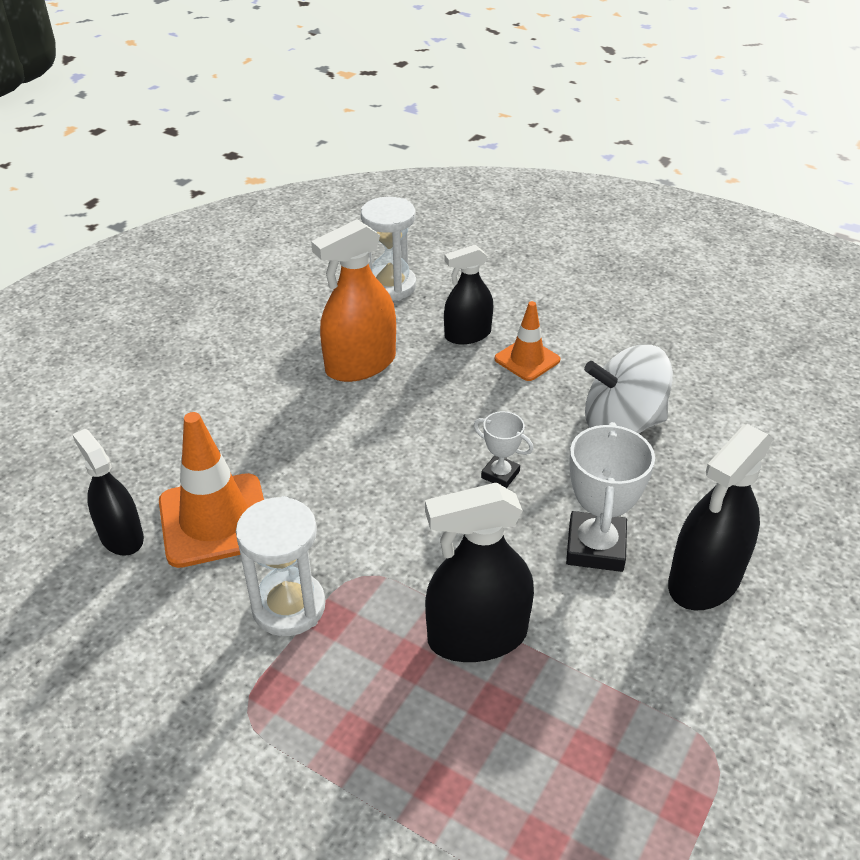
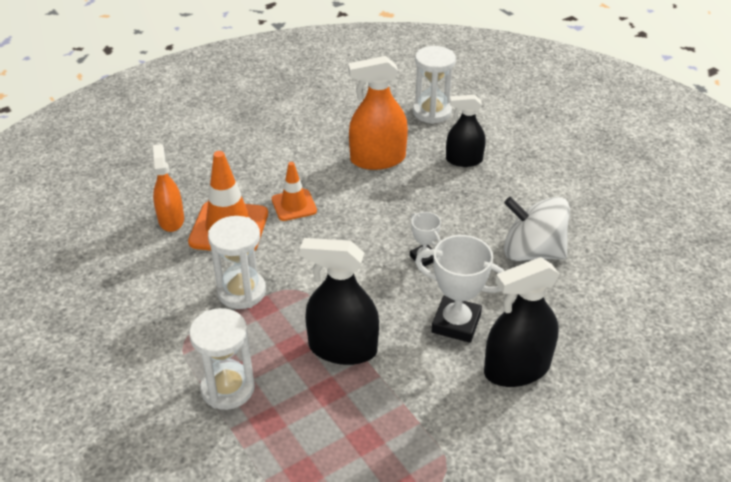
camera: 25 degrees right, 0 degrees up
black spray bottle [72,429,144,556] -> orange spray bottle [153,144,184,232]
orange traffic cone [495,301,560,381] -> orange traffic cone moved to [272,162,317,221]
white trophy [566,422,655,572] -> white trophy turned 75 degrees clockwise [415,235,504,343]
none -> white hourglass [189,308,255,410]

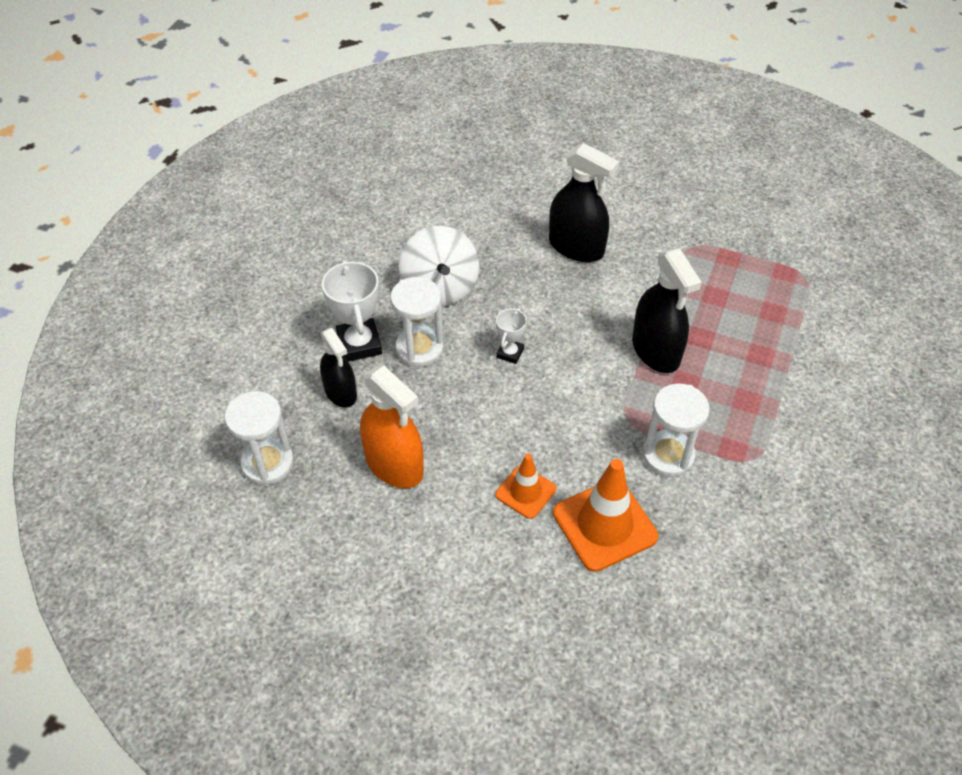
camera: 125 degrees left, 10 degrees up
orange spray bottle [153,144,184,232] -> none
white hourglass [189,308,255,410] -> white hourglass moved to [390,277,444,367]
white trophy [415,235,504,343] -> white trophy moved to [322,260,382,361]

